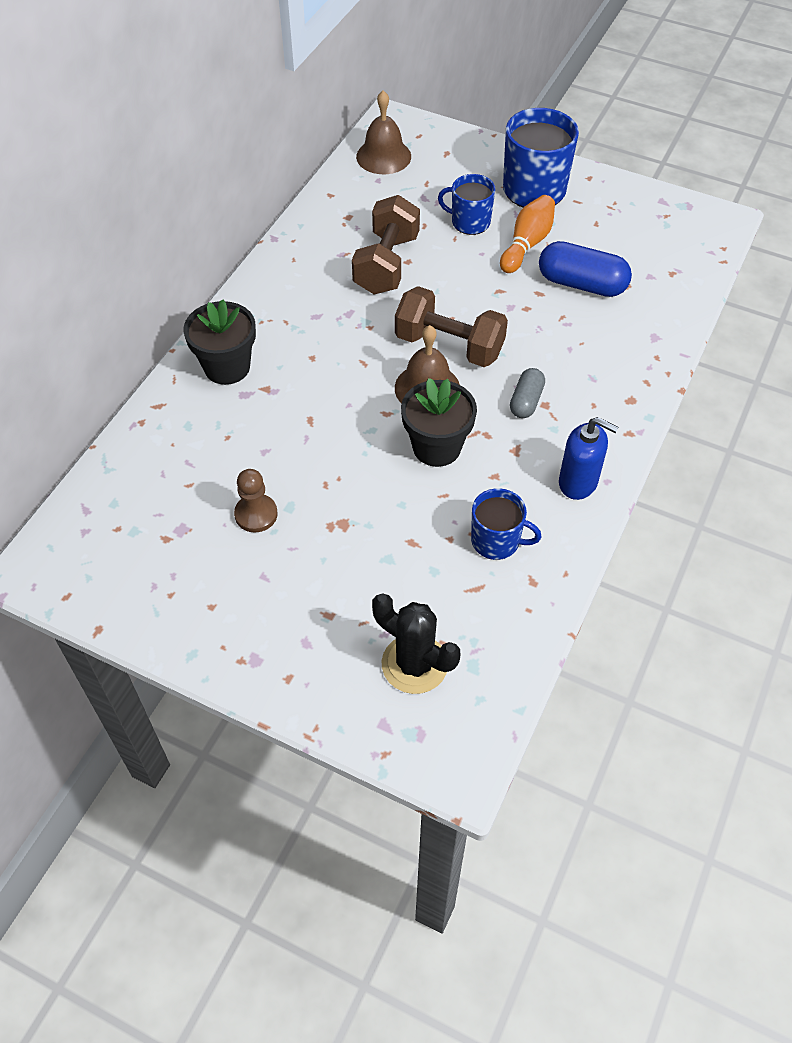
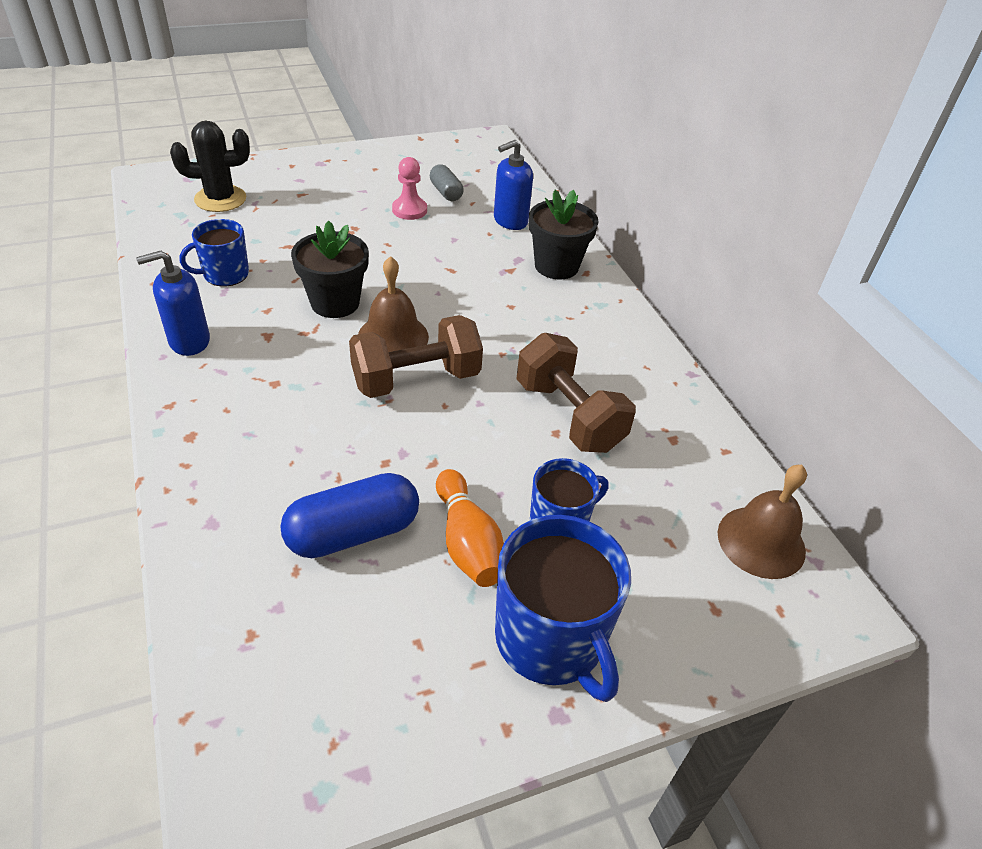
camera: 130 degrees right, 10 degrees down
brown pawn [234,469,278,532] -> pink pawn [392,157,427,220]
grey capsule [510,368,545,418] -> grey capsule moved to [430,164,464,201]
none -> blue soap dispenser [494,140,533,230]

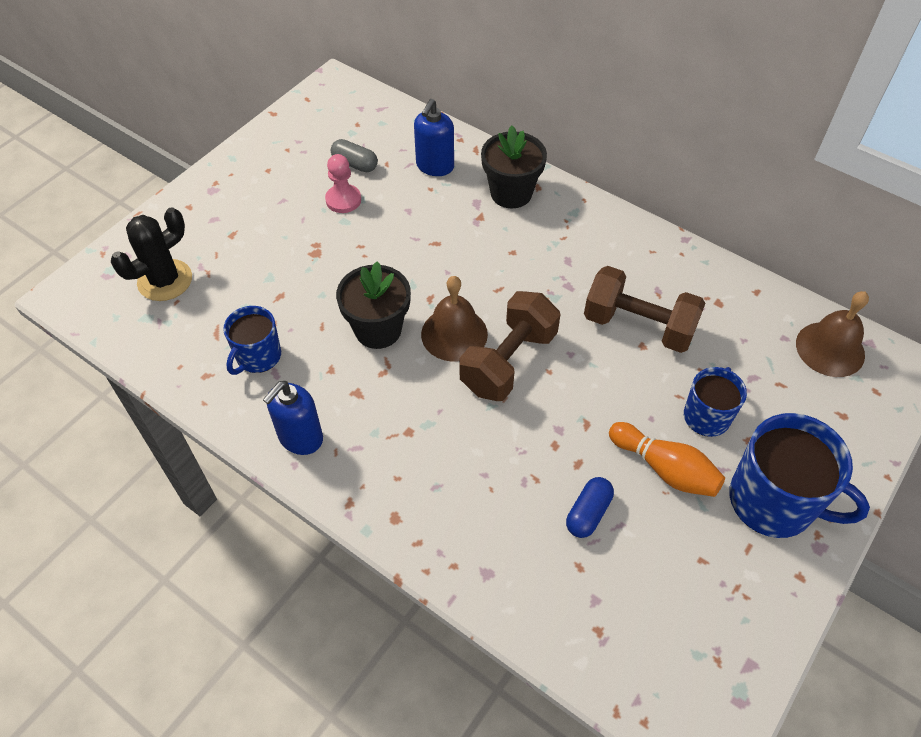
camera: 30 degrees left, 10 degrees up
blue capsule [280,473,419,558] -> blue capsule [566,477,614,538], size x0.59

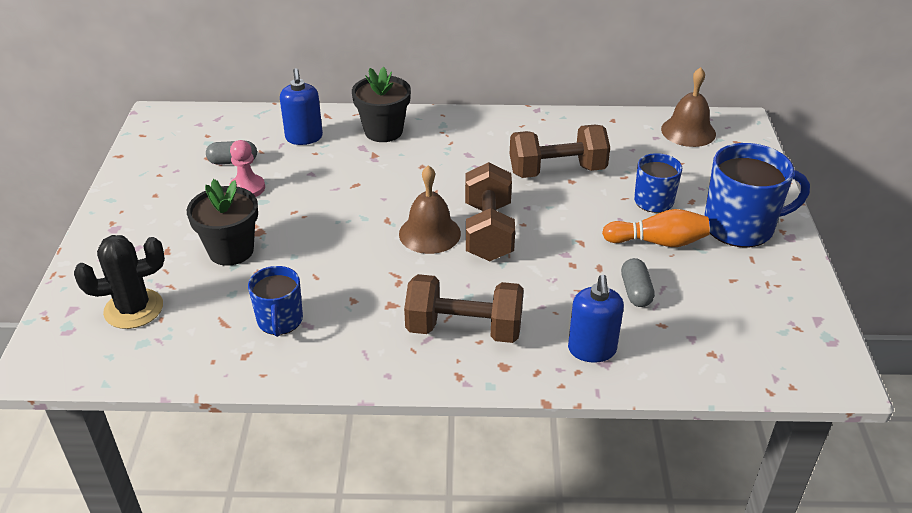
camera: 35 degrees left, 15 degrees down
black cactus [111,207,192,301] -> black cactus turned 60 degrees clockwise [74,235,165,329]
blue soap dispenser [263,381,323,455] -> blue soap dispenser moved to [568,275,624,363]
black flower pot [336,261,411,349] -> black flower pot moved to [187,179,258,266]
blue capsule [566,477,614,538] -> grey capsule [621,258,655,307]
none -> brown dumbbell [404,274,524,343]

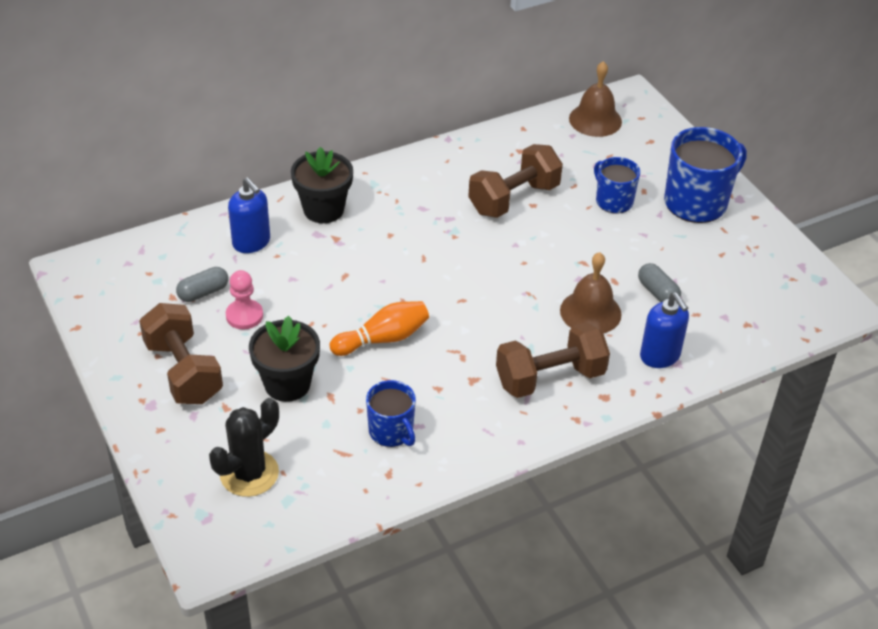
camera: 30 degrees left, 5 degrees up
brown bell [399,165,461,254] -> brown bell moved to [560,252,622,334]
brown dumbbell [465,162,515,261] -> brown dumbbell moved to [139,303,223,404]
orange bowling pin [602,209,710,247] -> orange bowling pin moved to [330,301,429,356]

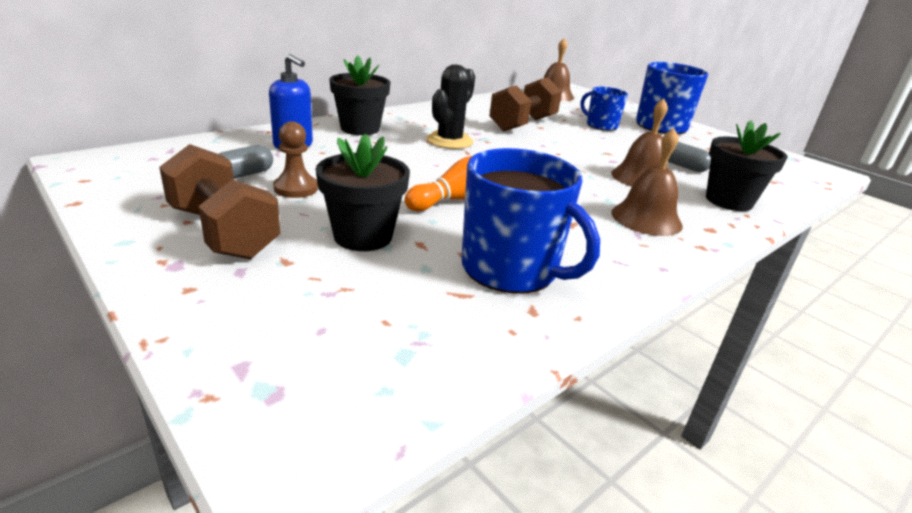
camera: 15 degrees left, 15 degrees down
black cactus [209,398,279,497] -> black cactus moved to [427,64,475,149]
pink pawn [226,270,263,329] -> brown pawn [273,122,318,198]
blue mug [366,380,416,447] -> blue mug [461,148,600,294], size x1.68
brown dumbbell [496,322,610,398] -> brown bell [611,128,683,236]
blue soap dispenser [640,292,689,368] -> black flower pot [706,120,787,211]

